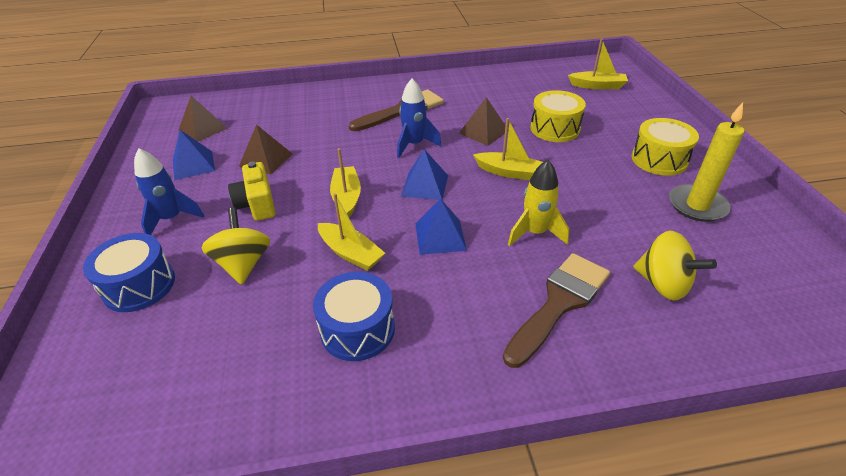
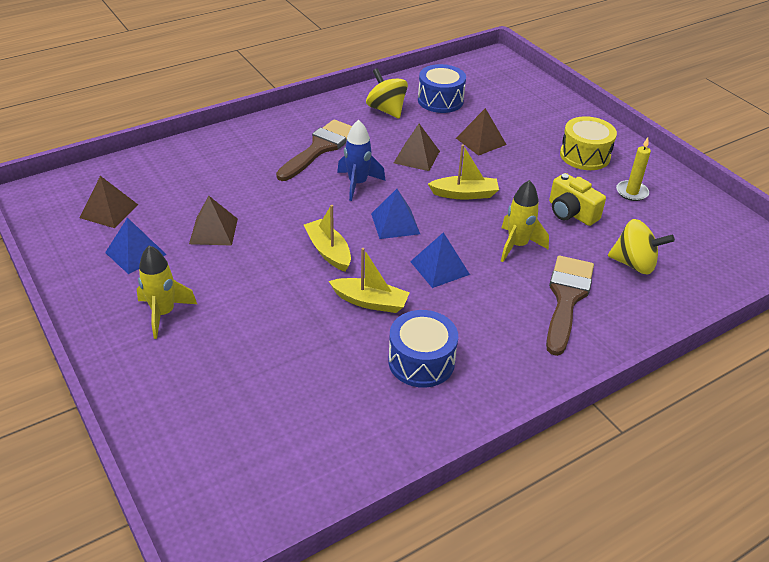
camera: 25 degrees left, 0 degrees up
blue drum [83,233,175,312] -> blue drum moved to [418,64,466,113]
blue rocket [134,148,204,235] -> yellow rocket [137,245,197,339]
yellow spinning top [201,207,270,285] -> yellow spinning top moved to [366,68,408,119]
yellow camera [228,162,276,221] -> yellow camera moved to [549,173,606,226]
yellow drum [530,90,586,142] -> brown pyramid [456,108,507,156]
yellow boat [568,38,628,89] -> none
yellow candle [669,102,744,222] -> yellow candle [616,137,651,201], size x0.65

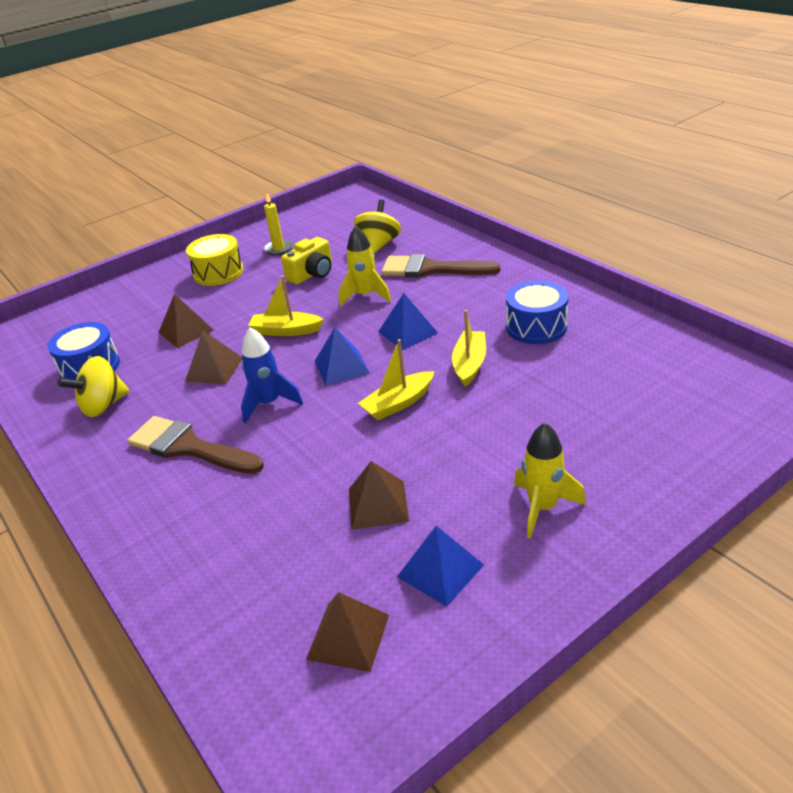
camera: 90 degrees left, 5 degrees down
yellow boat [428,144,499,199] -> yellow boat turned 75 degrees counterclockwise [248,276,324,336]

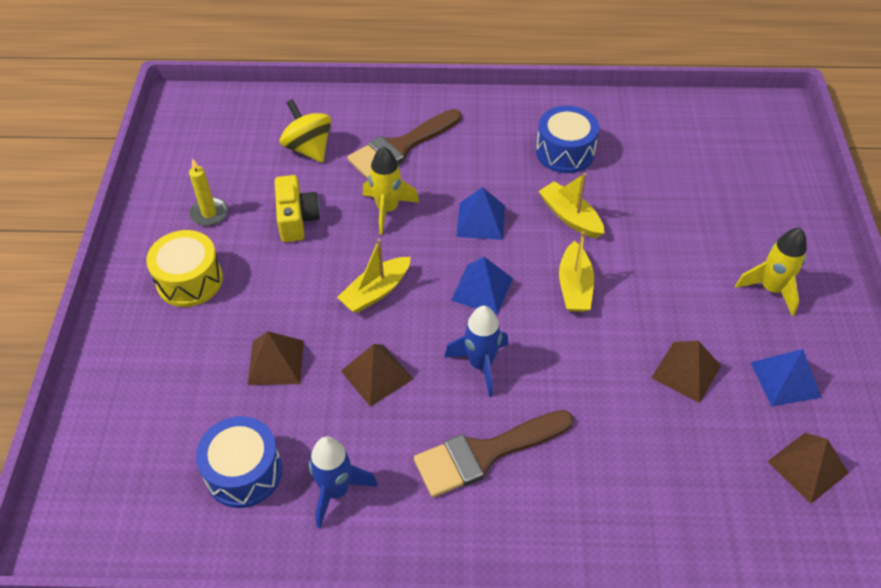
camera: 55 degrees left, 15 degrees up
yellow spinning top [58,356,130,417] -> blue rocket [309,436,378,528]

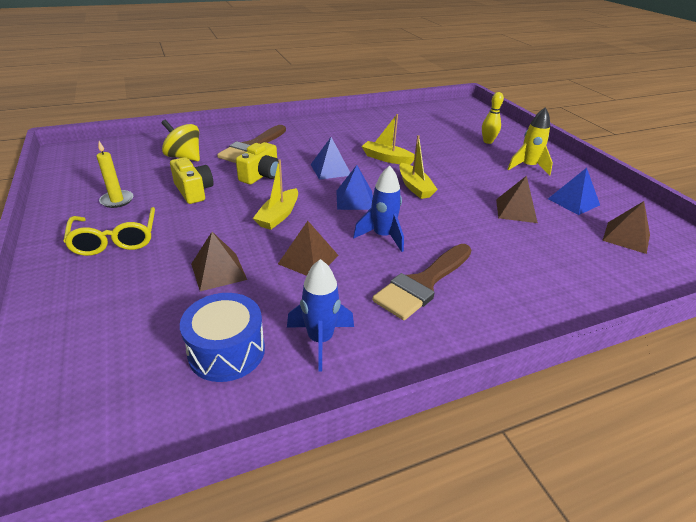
camera: 25 degrees left, 15 degrees down
yellow drum [146,230,223,307] -> yellow glasses [63,207,155,256]
yellow rocket [363,146,420,235] -> yellow camera [236,142,279,184]
blue drum [536,106,599,173] -> none
none -> yellow bowling pin [482,92,504,144]

